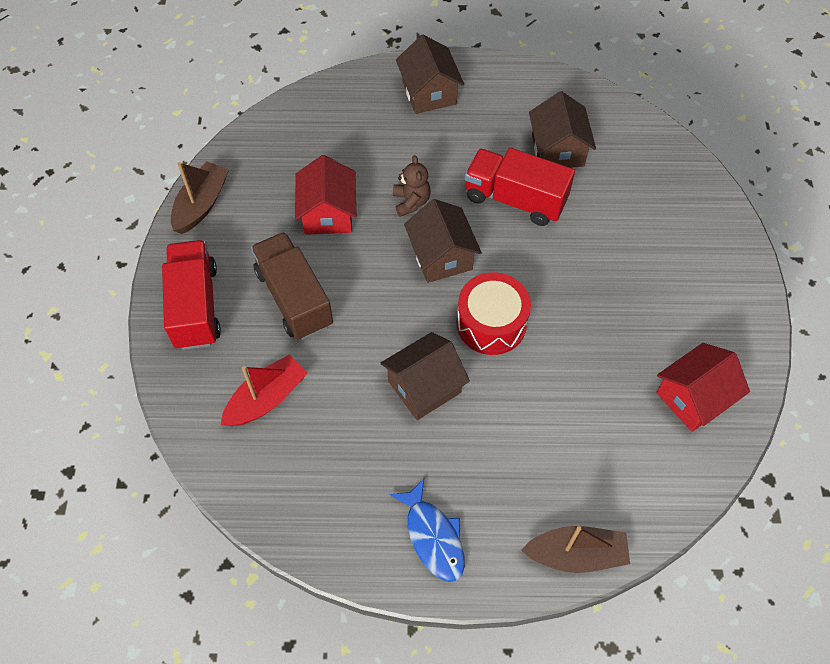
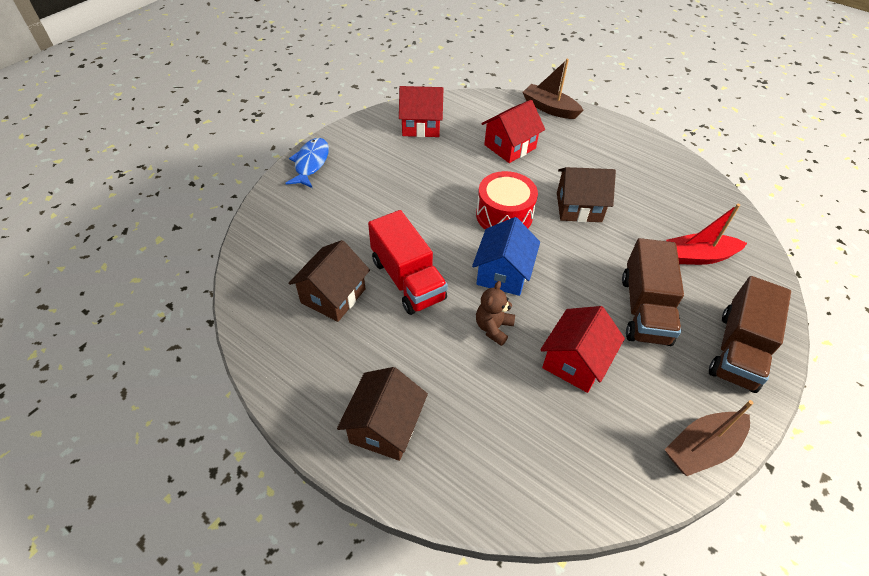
camera: 145 degrees left, 10 degrees down
red truck [162,240,221,350] -> brown truck [709,276,791,393]
blue fish [389,478,465,582] -> blue fish moved to [285,138,329,188]
brown house [404,199,482,283] -> blue house [472,217,540,296]
none -> red house [481,100,545,163]

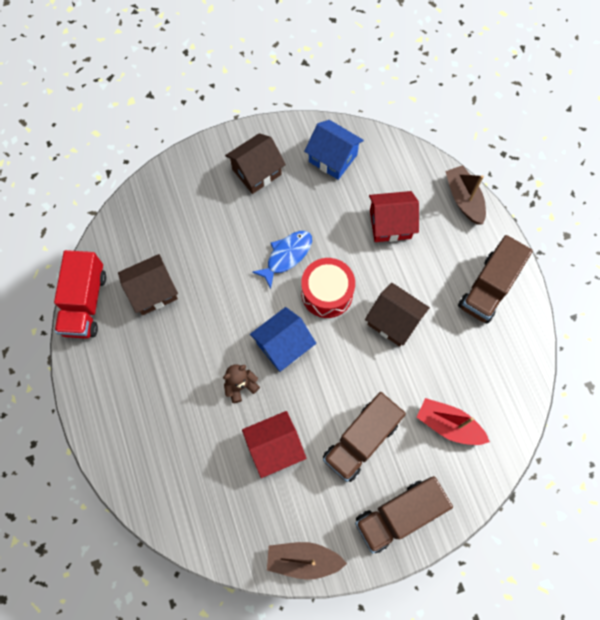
camera: 35 degrees right, 20 degrees up
blue fish [285,138,329,188] -> blue fish moved to [252,231,312,289]
brown house [337,367,428,461] -> brown house moved to [225,133,286,194]
red truck [368,210,448,315] -> red truck moved to [54,250,106,339]
red house [399,86,443,137] -> blue house [304,120,364,180]
none -> brown truck [458,235,533,324]

